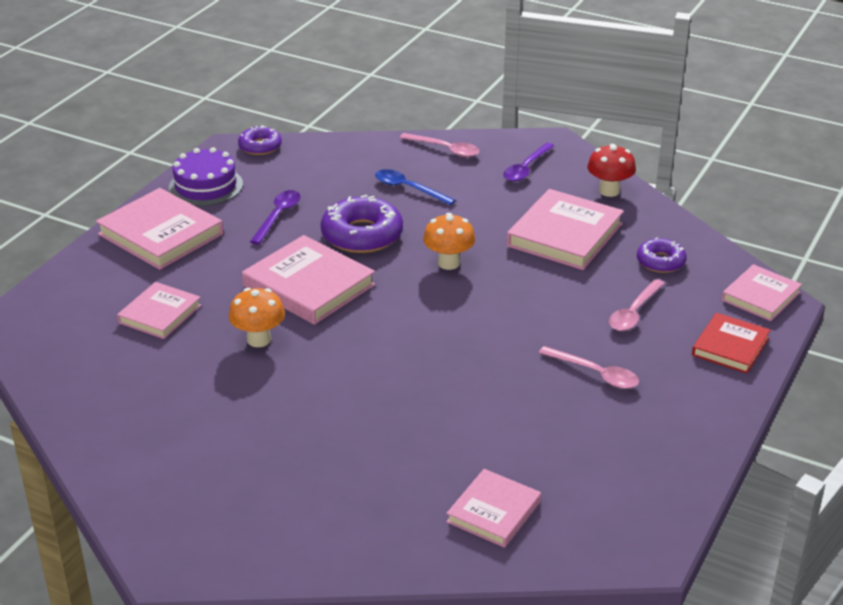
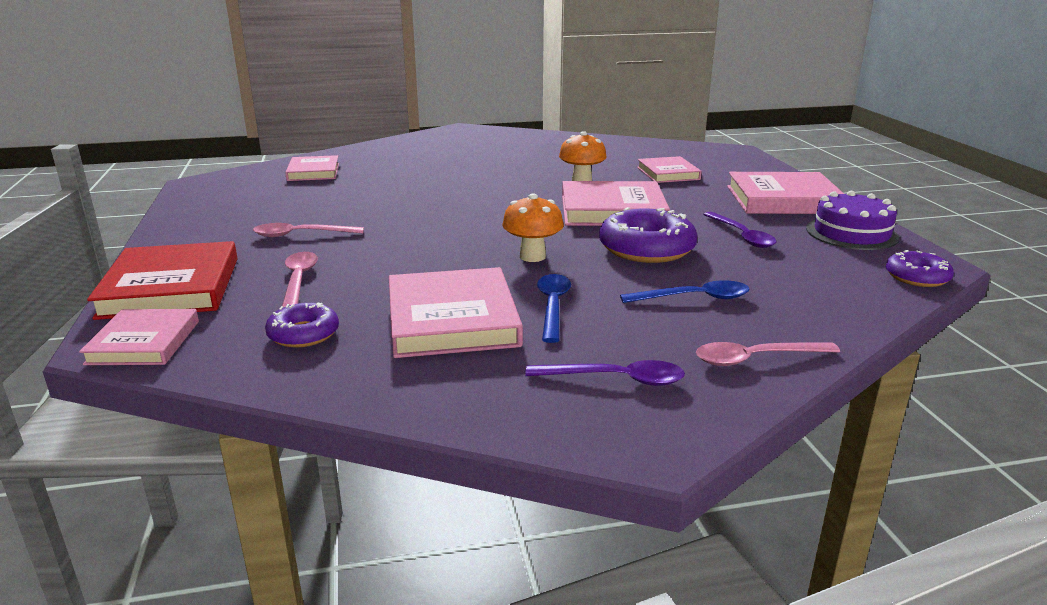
camera: 140 degrees right, 10 degrees down
purple spoon [503,143,554,182] -> purple spoon turned 105 degrees clockwise [525,360,685,386]
red mushroom [587,144,636,197] -> none
red book [692,313,770,373] -> red book [87,241,238,320], size x1.62
none -> blue spoon [537,274,571,343]

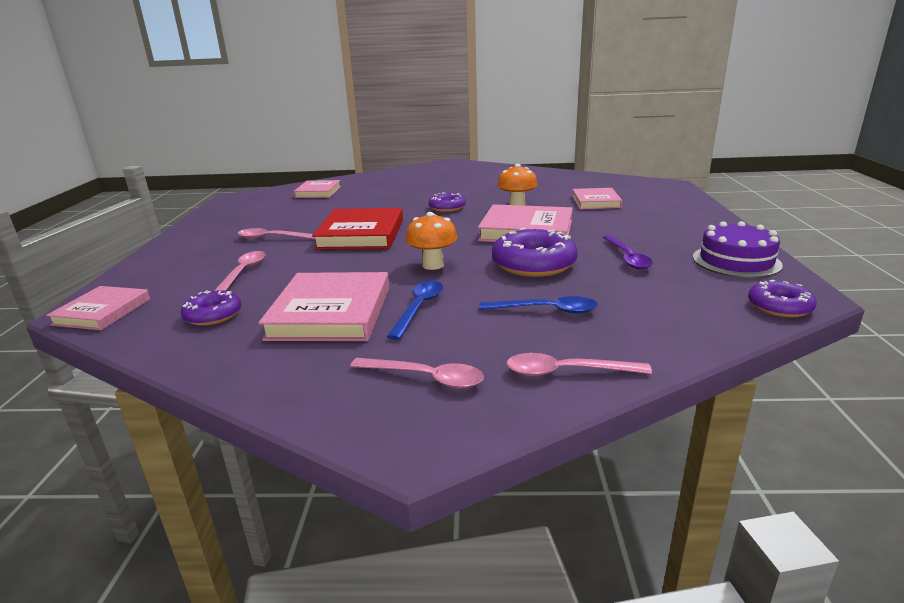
camera: 15 degrees right, 0 degrees up
red book [87,241,238,320] -> red book moved to [312,208,403,250]
purple spoon [525,360,685,386] -> pink spoon [350,358,484,388]
pink book [727,172,844,214] -> none
none -> purple donut [429,192,466,212]

